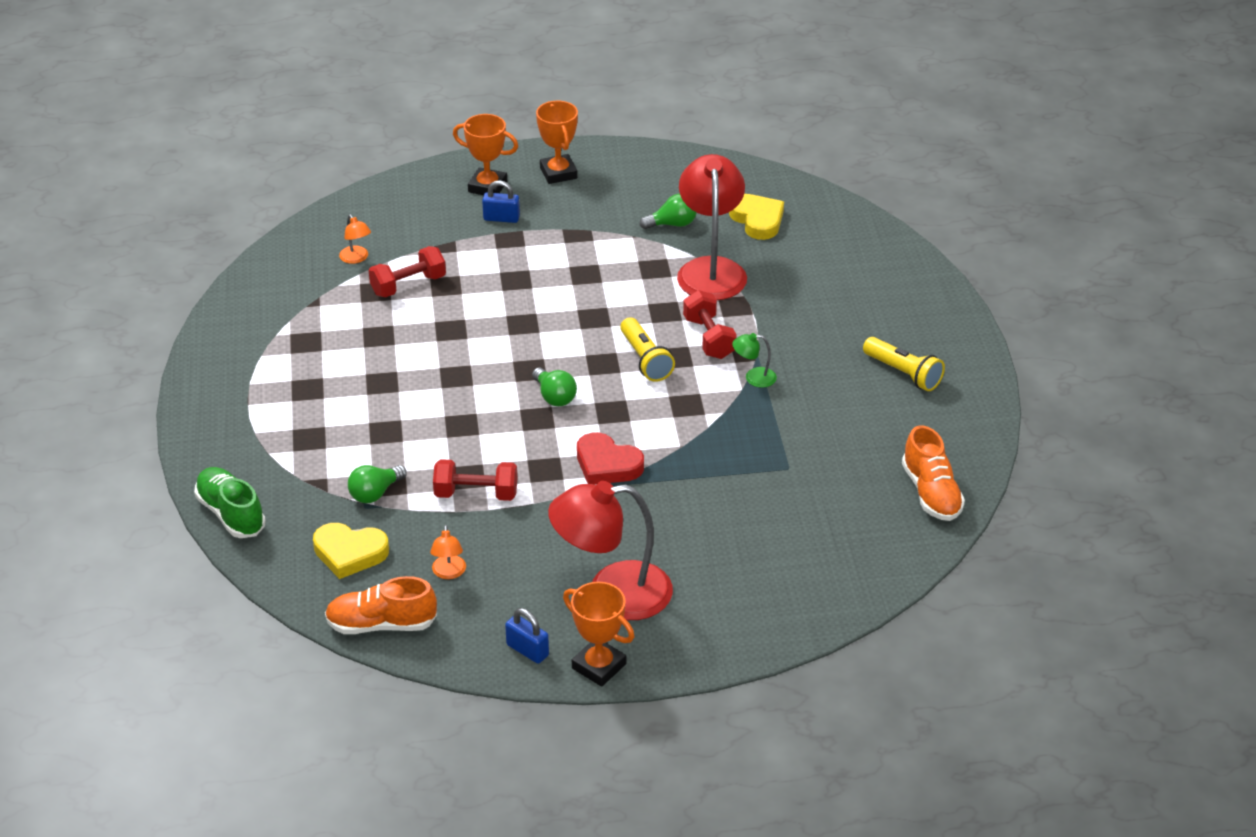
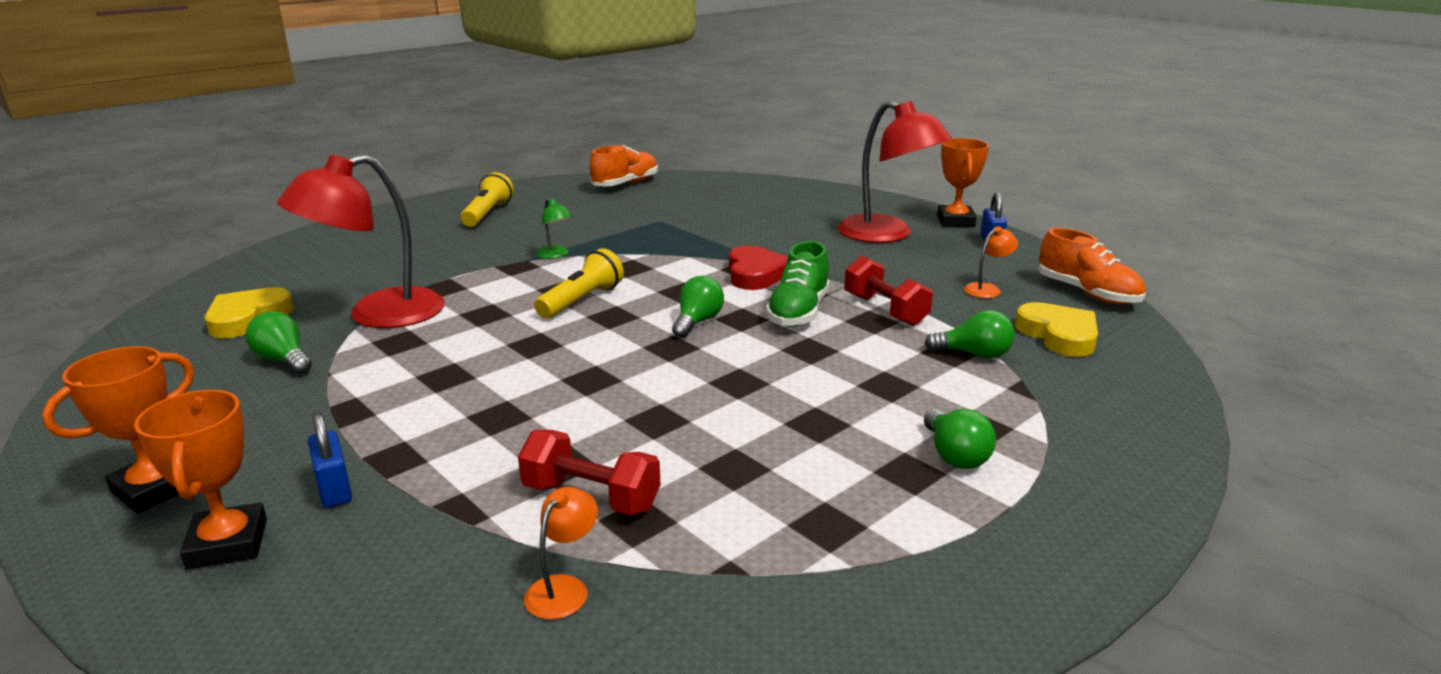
camera: 125 degrees left, 15 degrees down
green shoe [194,467,266,538] -> green shoe moved to [766,241,830,327]
red dumbbell [683,290,737,359] -> none
none -> green light bulb [924,409,996,469]

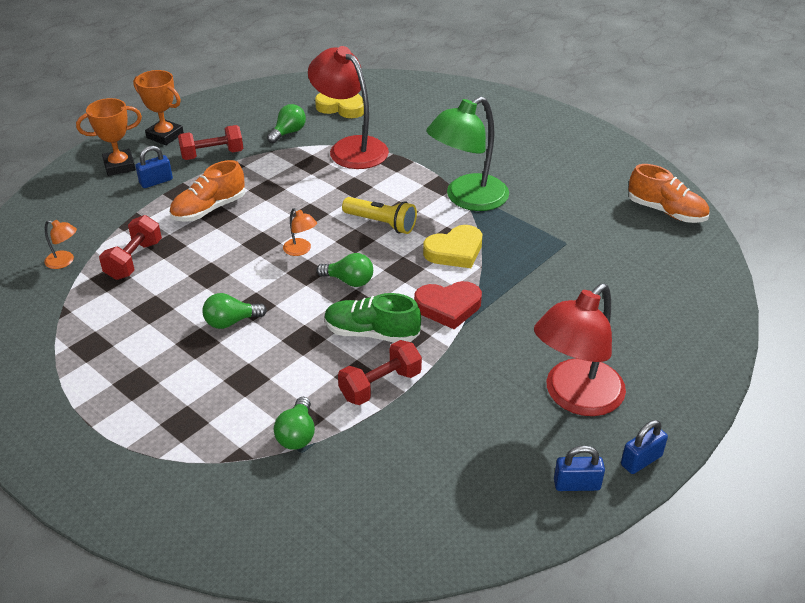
camera: 85 degrees right, 15 degrees up
yellow flashlight [461,172,514,227] -> none
green lamp [536,198,573,259] -> green lamp [426,96,509,211], size x2.39
green light bulb [924,409,996,469] -> green light bulb moved to [202,293,267,329]
orange trophy [937,138,989,227] -> blue padlock [621,420,668,474]
orange lamp [964,226,1018,298] -> orange lamp moved to [283,208,317,256]
yellow heart [1015,302,1098,357] -> yellow heart moved to [423,225,482,268]
orange shoe [1038,228,1146,305] -> orange shoe moved to [169,160,245,222]
none -> red dumbbell [178,125,243,160]

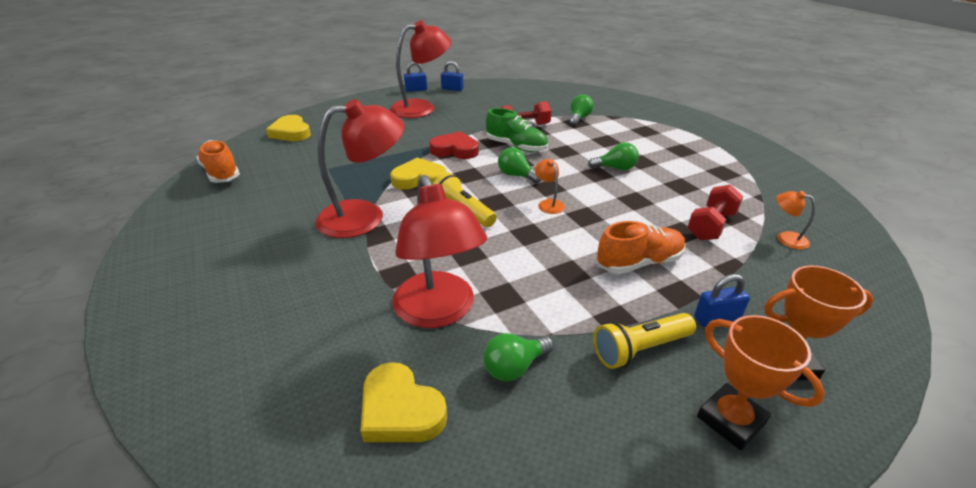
camera: 160 degrees left, 5 degrees down
red dumbbell [178,125,243,160] -> yellow flashlight [593,313,696,369]
green lamp [426,96,509,211] -> red lamp [315,99,405,238]
none -> yellow heart [266,115,311,141]

